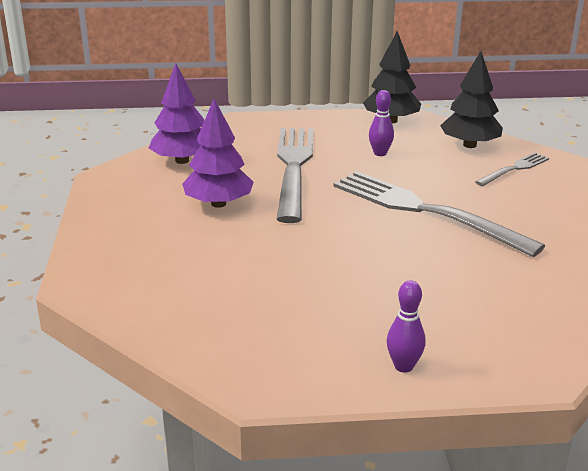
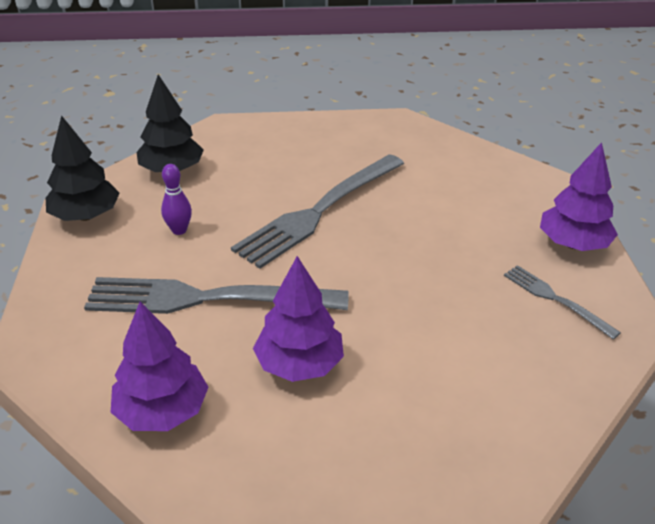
camera: 90 degrees left, 10 degrees up
purple bowling pin [387,280,426,373] -> purple tree [540,142,618,251]
grey fork [475,153,549,186] -> grey fork moved to [504,265,621,339]

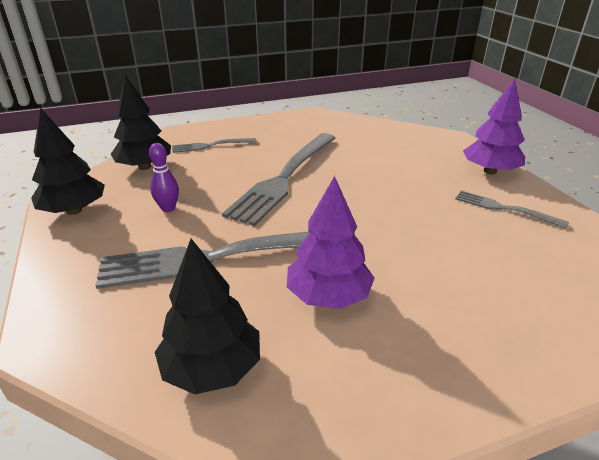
camera: 15 degrees left, 5 degrees down
purple tree [111,302,208,431] -> black tree [155,239,260,394]
none -> grey fork [172,138,257,153]

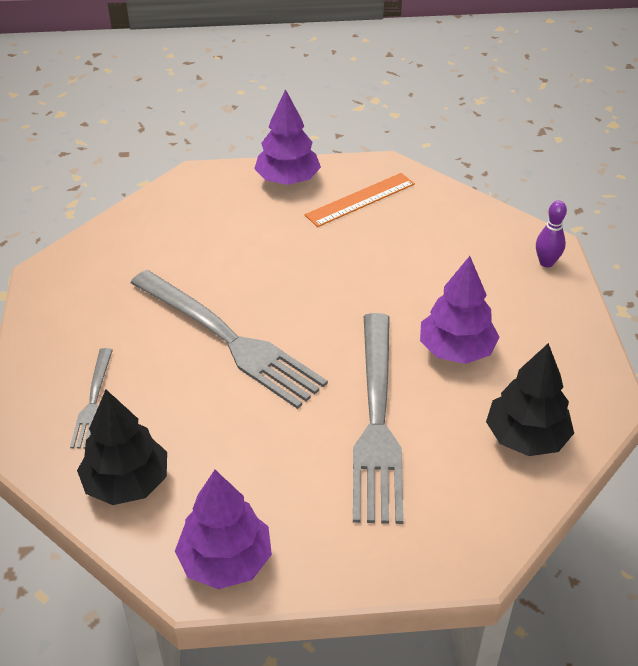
camera: 75 degrees left, 10 degrees up
black tree [31,107,105,215] -> purple tree [175,470,272,589]
purple bowling pin [149,143,179,212] -> purple bowling pin moved to [536,200,567,267]
grey fork [455,190,569,229] -> orange ruler [305,173,415,227]

